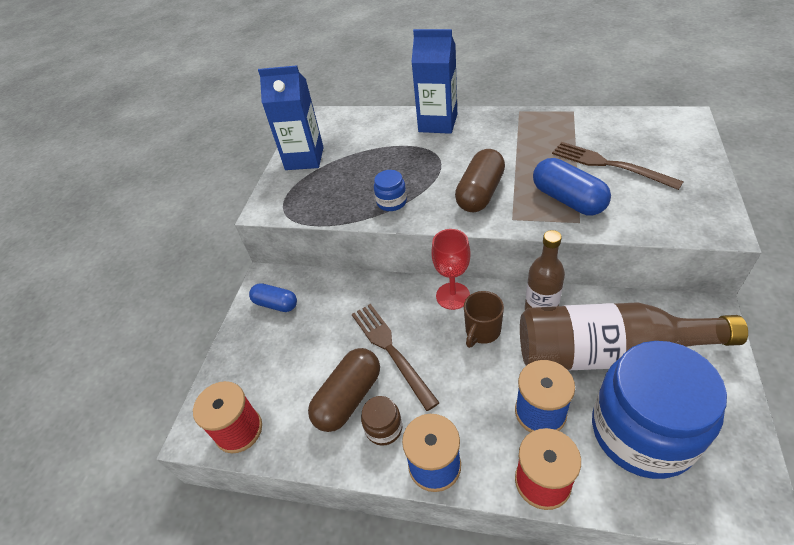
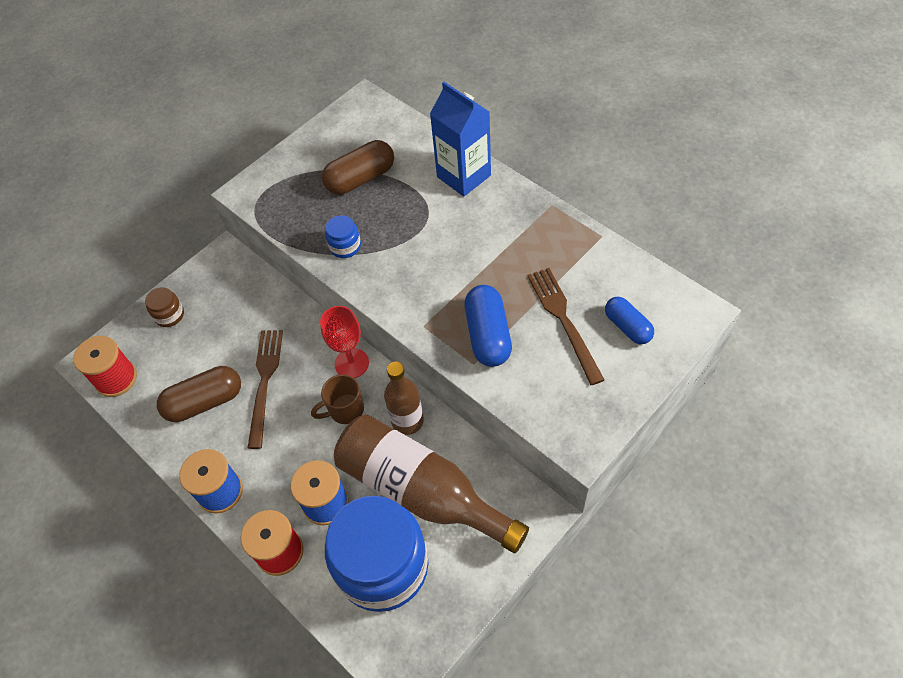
camera: 30 degrees right, 10 degrees up
blue capsule [249,283,297,312] -> blue capsule moved to [605,297,654,344]
blue carton [258,65,324,170] -> none
brown jar [361,396,402,446] -> brown jar moved to [145,287,184,327]
brown capsule [455,149,505,212] -> brown capsule moved to [322,140,394,195]

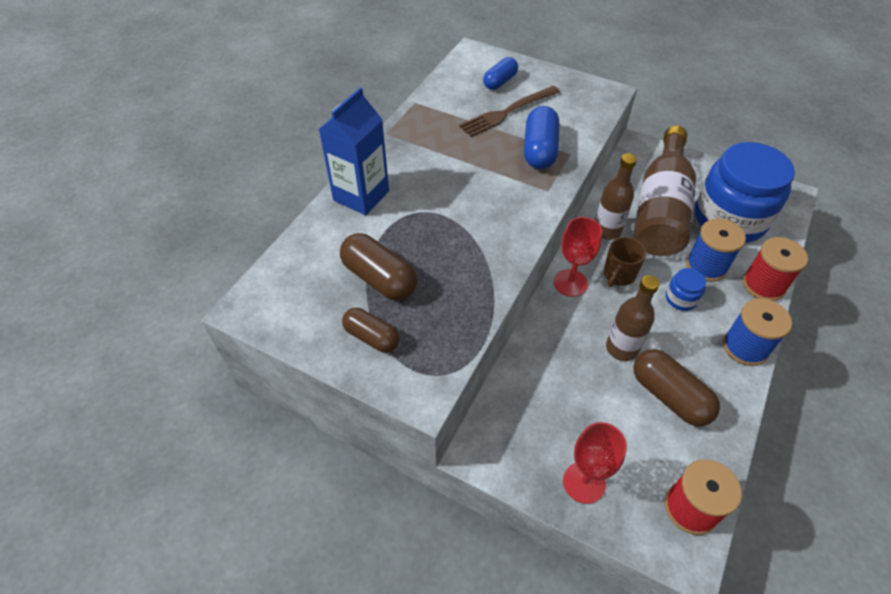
camera: 110 degrees left, 5 degrees down
brown jar [145,287,184,327] -> red goblet [563,422,627,504]
brown fork [248,330,283,449] -> brown bottle [606,275,659,361]
brown mug [311,374,364,424] -> brown mug turned 75 degrees clockwise [603,237,647,287]
blue jar [325,215,361,258] -> blue jar moved to [666,268,706,311]
blue capsule [465,285,512,367] -> blue capsule turned 60 degrees counterclockwise [524,106,559,169]
none -> brown capsule [342,308,400,353]

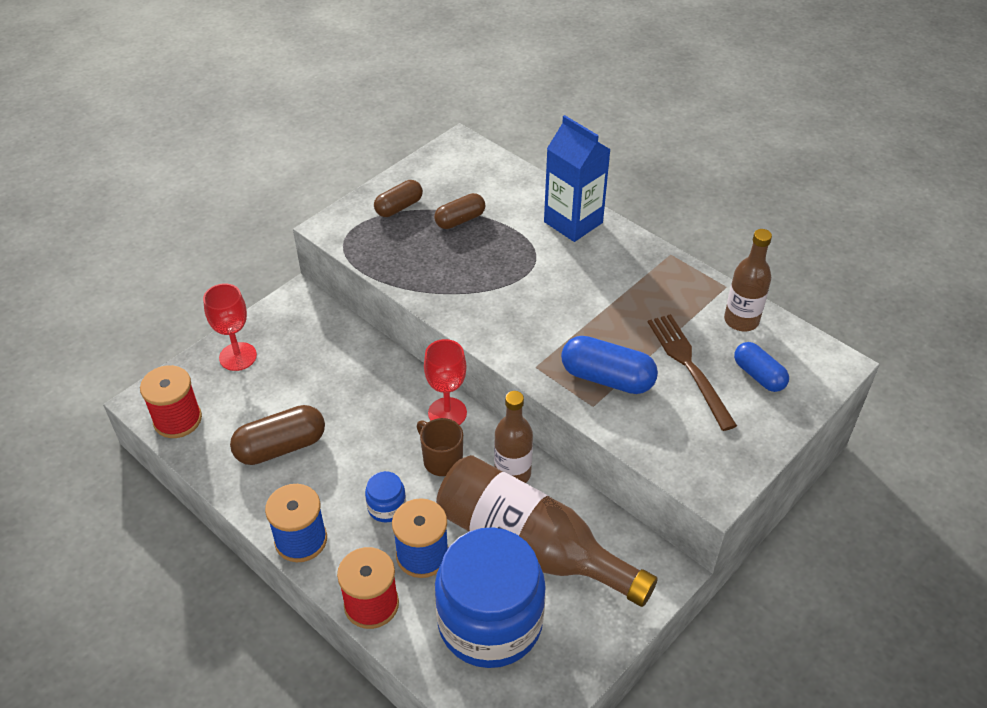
camera: 105 degrees right, 5 degrees down
brown capsule [340,233,417,300] -> brown capsule [434,193,486,229], size x0.66
brown bottle [606,275,659,361] -> brown bottle moved to [724,229,772,331]

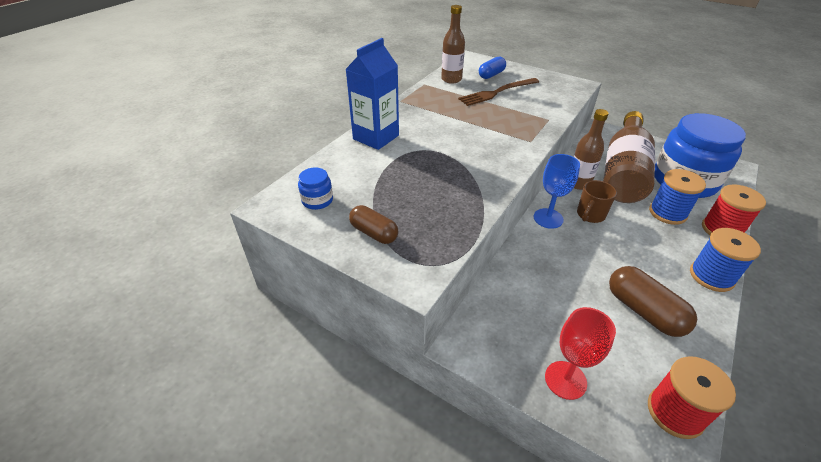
camera: 100 degrees left, 5 degrees down
blue jar [365,471,406,522] -> blue jar moved to [298,168,333,210]
red goblet [424,339,467,425] -> blue goblet [533,154,580,229]
brown capsule [434,193,486,229] -> none
blue capsule [561,336,658,394] -> none

